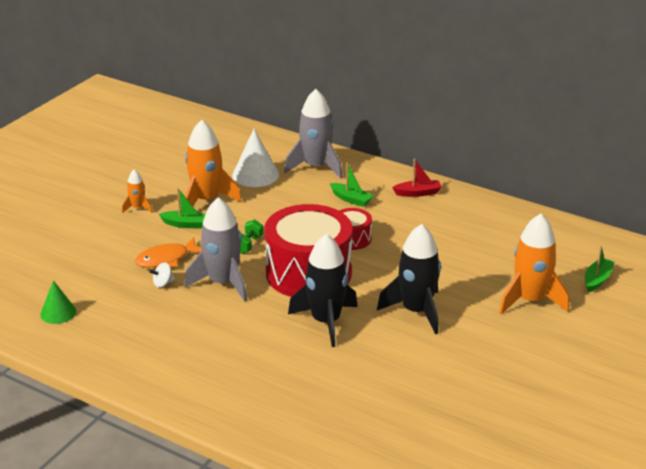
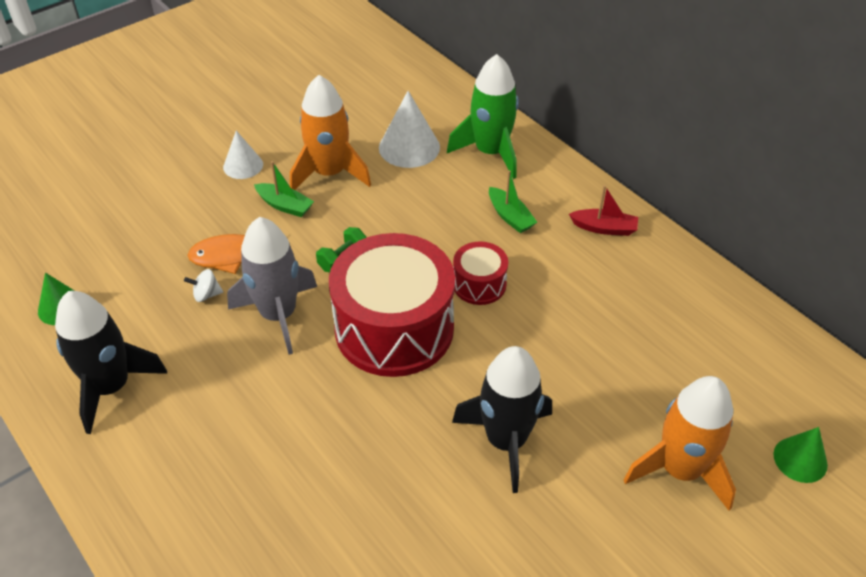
camera: 20 degrees right, 15 degrees up
orange rocket [122,170,152,213] -> white cone [223,131,263,179]
grey rocket [284,89,343,179] -> green rocket [447,54,519,179]
black rocket [288,234,358,347] -> black rocket moved to [55,291,168,434]
green boat [585,245,615,292] -> green cone [773,427,828,483]

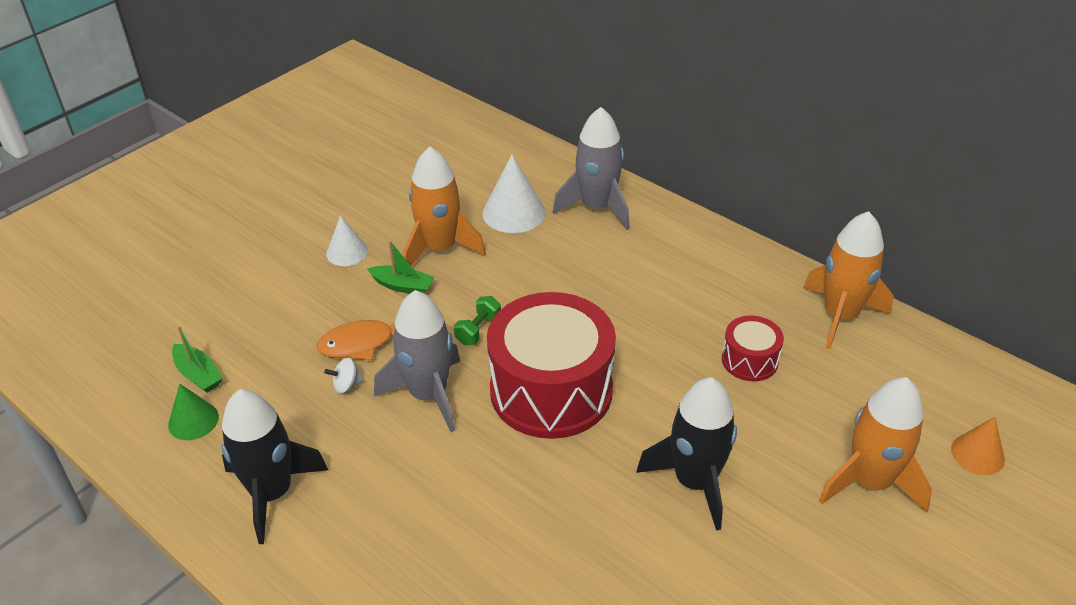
camera: 10 degrees left, 5 degrees down
green rocket [447,54,519,179] -> grey rocket [553,107,630,230]
red drum [453,242,508,305] -> red drum moved to [722,315,784,381]
green boat [489,170,537,233] -> green boat moved to [172,326,223,392]
red boat [569,185,638,236] -> none
green cone [773,427,828,483] -> orange cone [951,417,1005,475]
none -> orange rocket [803,211,894,349]

